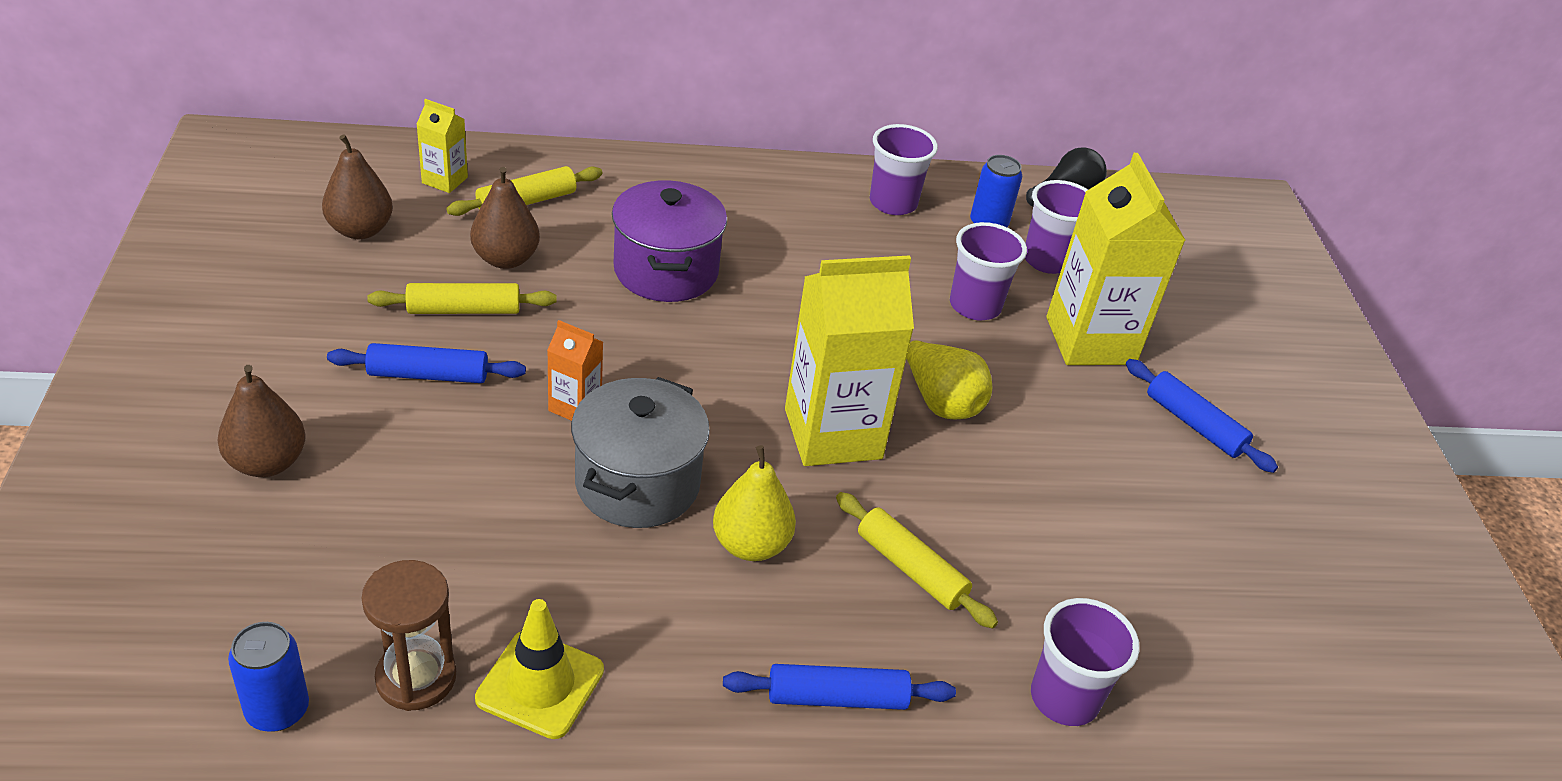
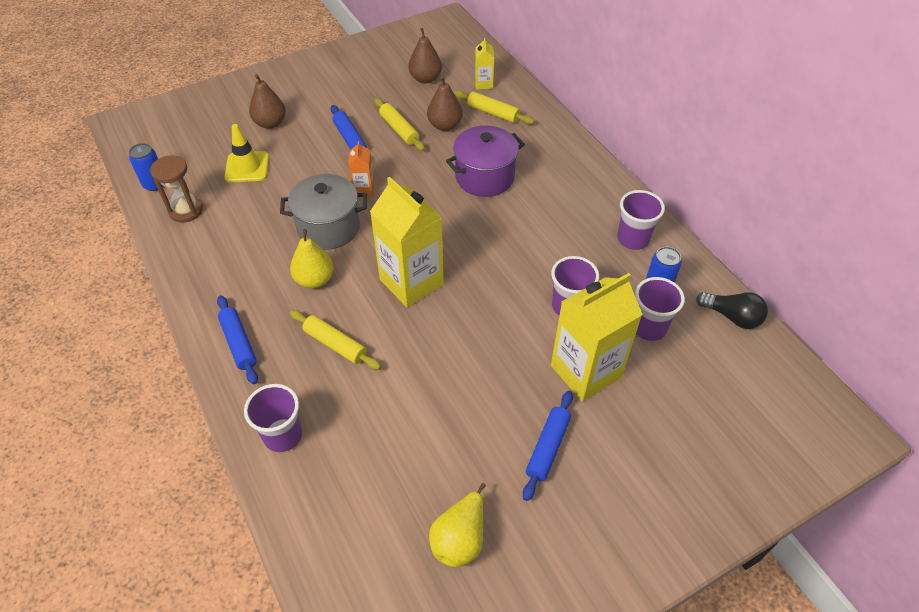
camera: 70 degrees right, 10 degrees up
yellow traffic cone [475,599,604,739] -> yellow traffic cone moved to [224,124,269,182]
yellow rolling pin [836,492,998,629] -> yellow rolling pin turned 75 degrees counterclockwise [290,310,381,370]
yellow pear [906,341,992,420] -> yellow pear moved to [429,483,486,567]

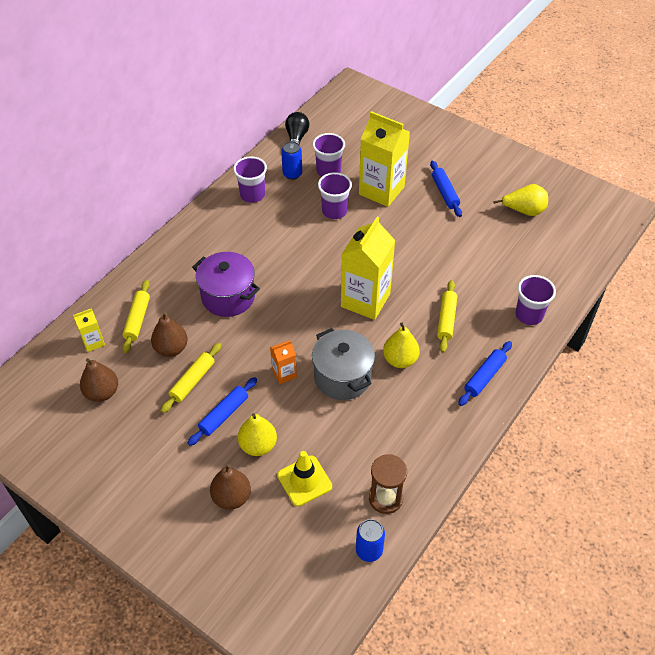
camera: 115 degrees left, 0 degrees up
blue rolling pin [523,391,573,501] -> blue rolling pin turned 75 degrees clockwise [430,161,462,217]
none -> yellow pear [238,413,277,456]

